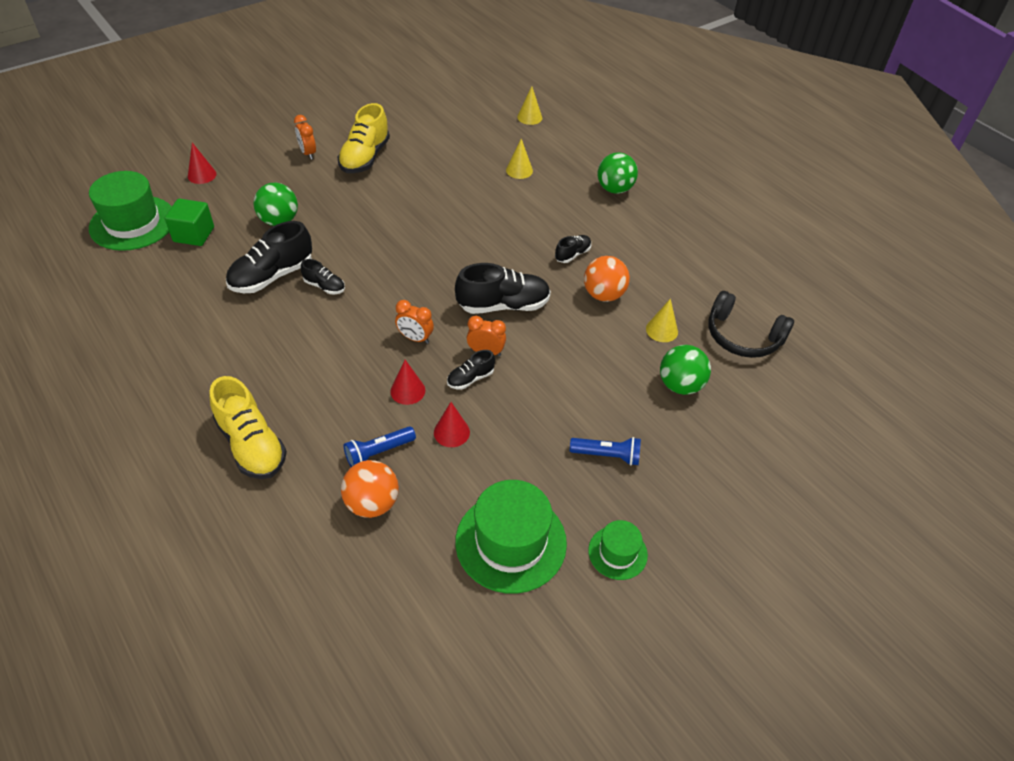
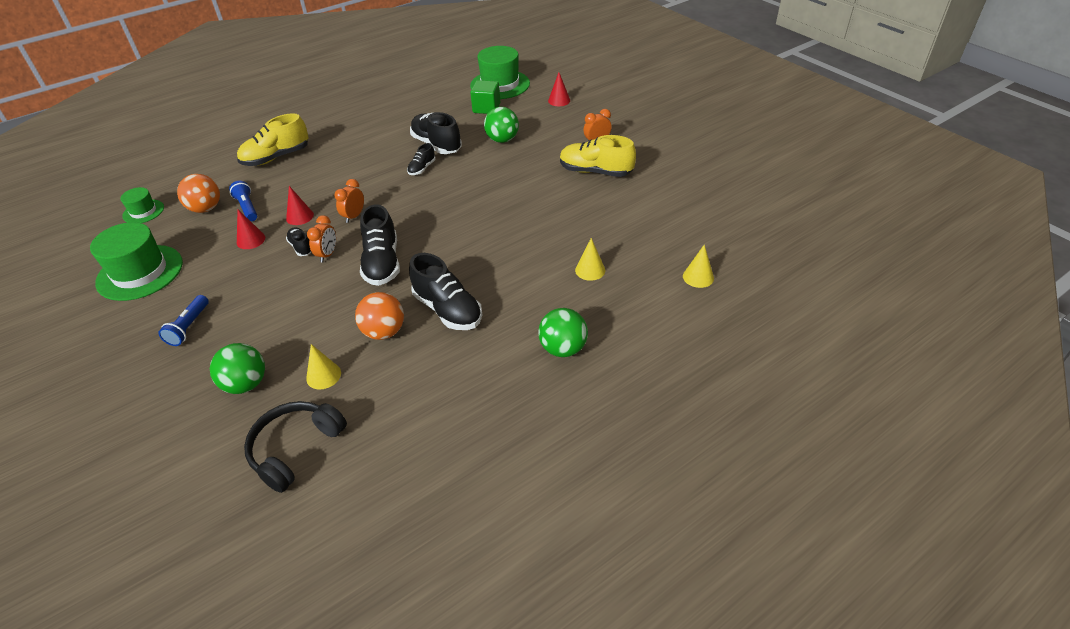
camera: 95 degrees right, 5 degrees down
black shoe [555,235,591,263] -> black shoe [409,253,482,330], size x1.92
green hat [588,520,648,580] -> green hat moved to [120,187,164,223]

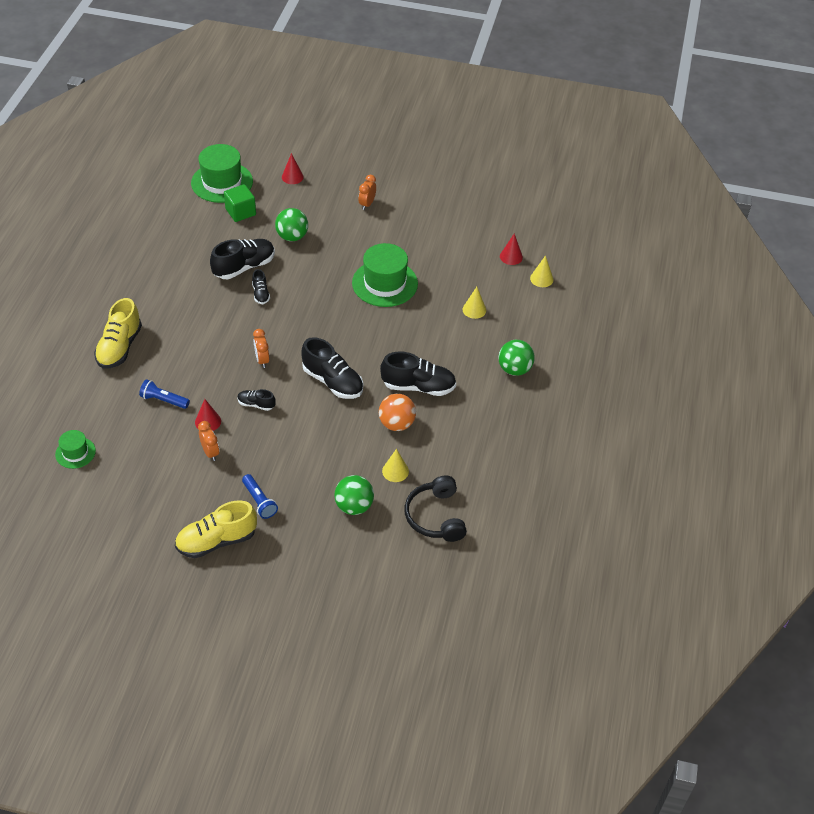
camera: 45 degrees left, 5 degrees up
green hat [90,222,183,301] -> green hat moved to [352,243,418,307]
orange ball [177,174,220,213] -> none
red cone [286,186,314,225] -> red cone moved to [500,233,523,265]
orange clock [307,215,336,263] -> orange clock moved to [198,421,219,461]
black shoe [410,112,462,154] -> black shoe turned 135 degrees clockwise [210,239,275,279]
yellow shoe [560,135,636,177] -> yellow shoe moved to [175,500,257,558]

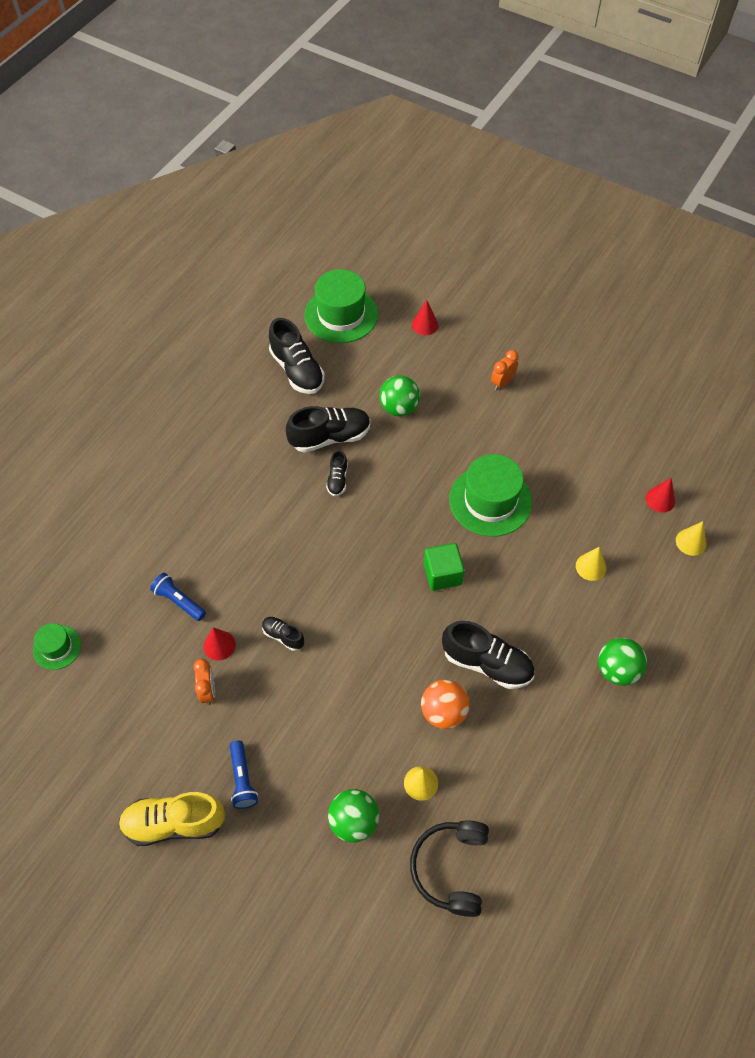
camera: 20 degrees right, 10 degrees up
yellow shoe [94,298,142,368] -> none
green cube [224,184,256,222] -> green cube moved to [424,543,465,591]
orange clock [253,329,269,368] -> none
black shoe [301,337,363,399] -> black shoe moved to [269,318,325,394]

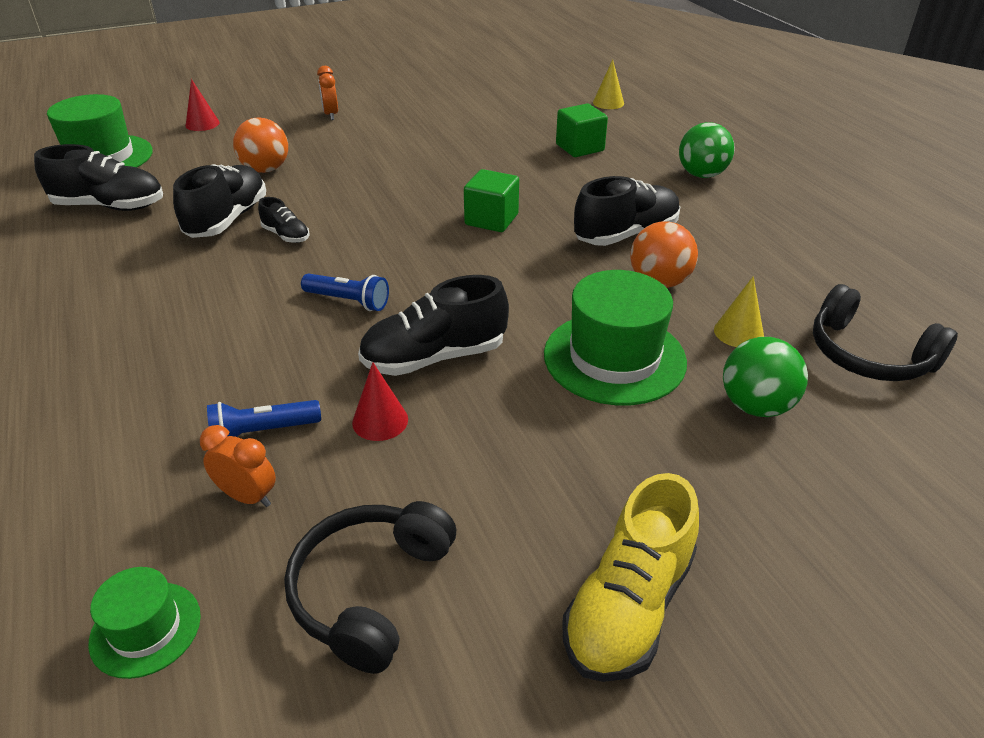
camera: 55 degrees left, 20 degrees down
orange clock [193,659,215,705] -> orange clock moved to [200,425,276,507]
blue flashlight [230,741,258,809] -> blue flashlight moved to [301,274,389,311]
black shoe [262,617,304,651] -> black shoe [358,275,509,376], size x1.92
green ball [379,375,420,417] -> orange ball [233,117,288,173]
green hat [449,454,532,537] -> green hat moved to [544,270,687,405]
yellow cone [576,547,606,581] -> green cube [556,104,608,157]
red cone [646,478,675,513] -> none
none -> black headphones [284,501,456,674]

